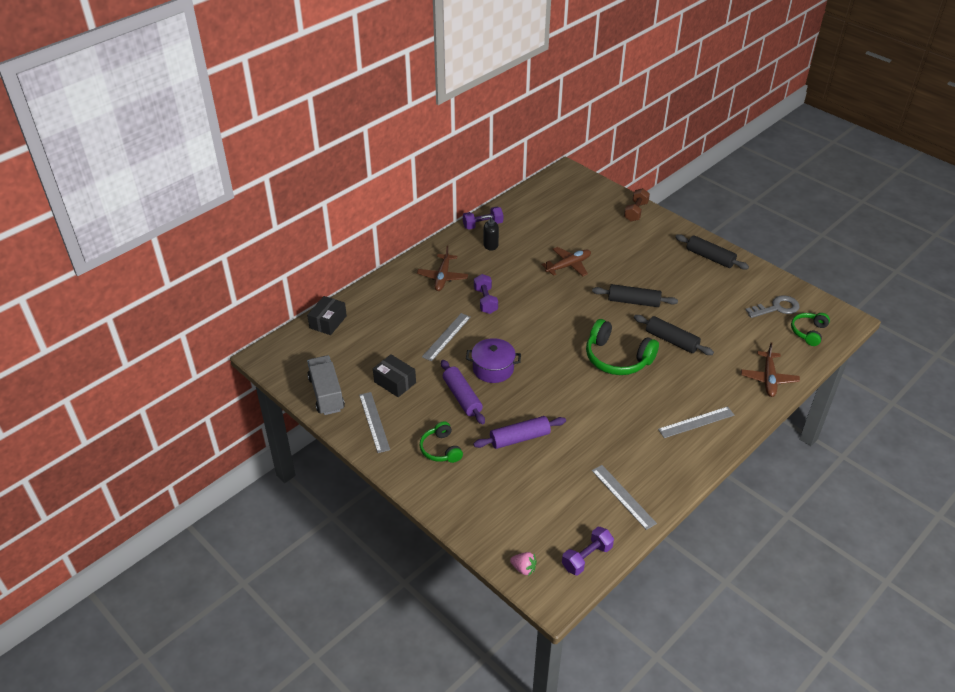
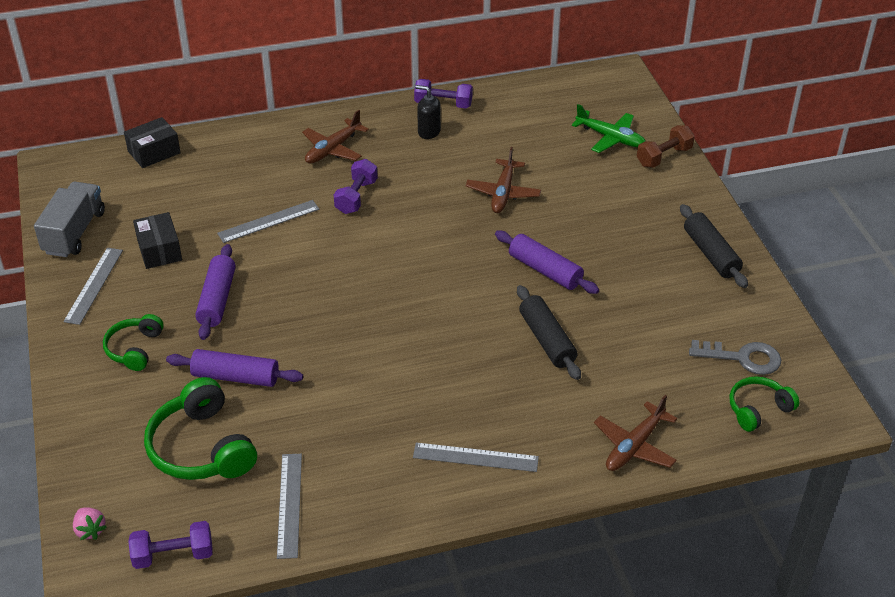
camera: 30 degrees right, 0 degrees up
purple pot [466,338,521,383] -> none
brown plane [542,247,591,276] -> brown plane turned 105 degrees clockwise [466,147,541,213]
green headphones [586,319,659,375] -> green headphones moved to [144,377,257,480]
black rolling pin [592,284,678,307] -> purple rolling pin [495,231,599,294]
none -> green plane [572,104,645,153]

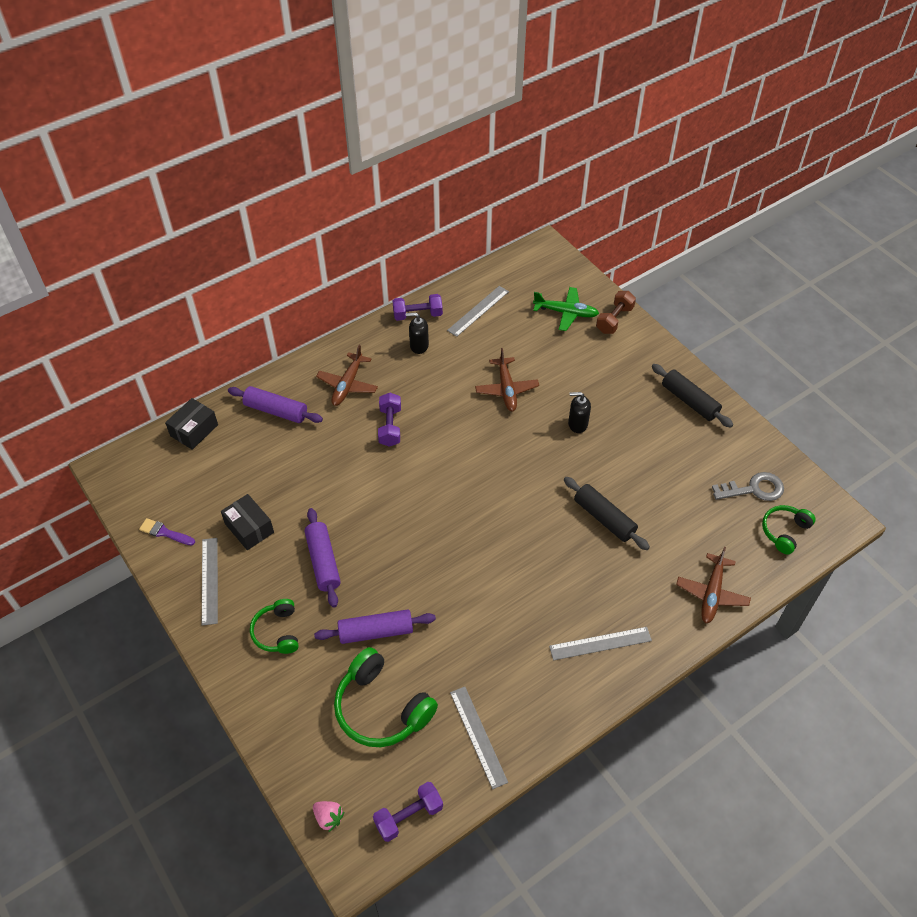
camera: 20 degrees left, 10 degrees up
grey truck [34,182,105,257] -> purple brush [139,518,195,545]
grey ruler [217,200,319,243] -> grey ruler moved to [447,286,509,337]
purple rolling pin [495,231,599,294] -> purple rolling pin moved to [228,386,323,423]
none -> black soap dispenser [568,392,591,433]

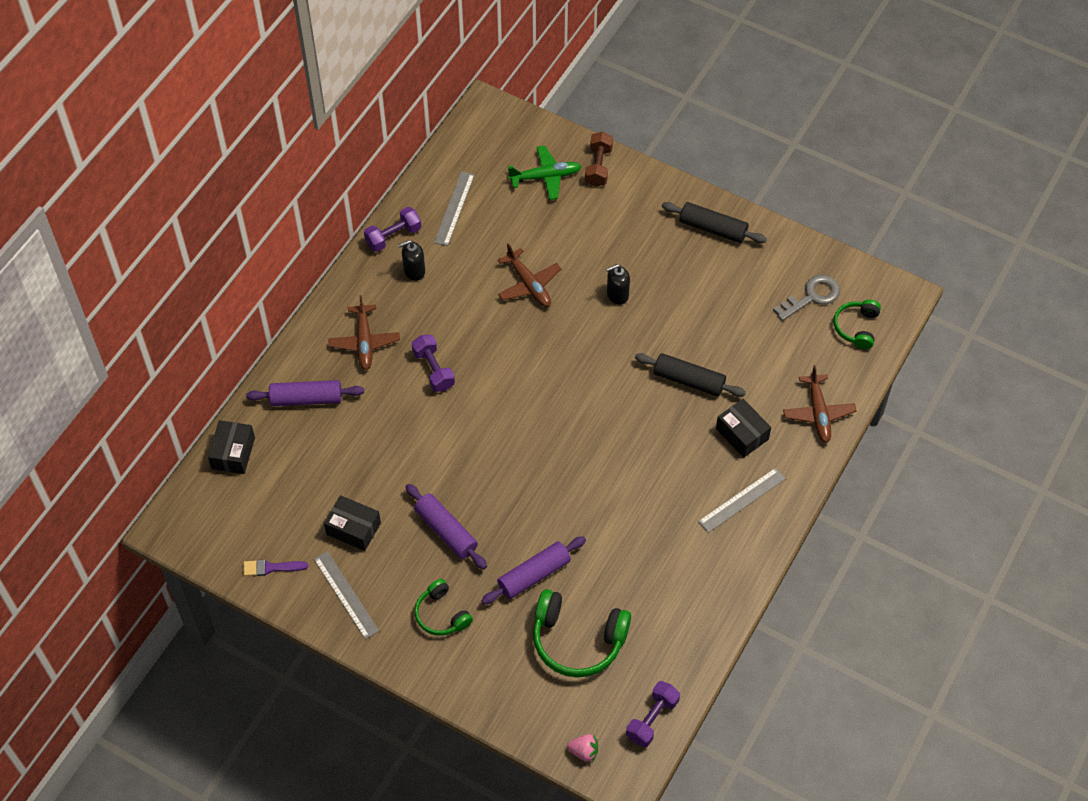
camera: 25 degrees left, 5 degrees up
grey ruler [450,687,508,789] -> none
none -> black box [716,399,771,458]

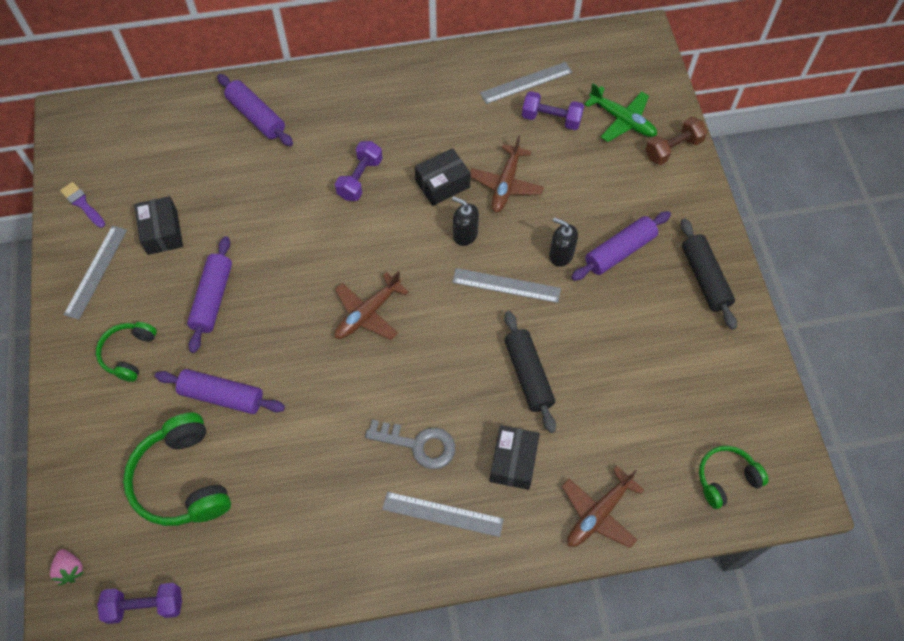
camera: 50 degrees right, 5 degrees up
black box [208,420,255,474] -> black box moved to [415,148,471,206]
brown plane [328,295,400,370] -> brown plane moved to [334,271,409,340]
purple dumbbell [364,207,421,252] -> purple dumbbell moved to [522,91,584,130]
black soap dispenser [398,240,425,281] -> black soap dispenser moved to [452,196,479,246]
grey key [773,275,840,321] -> grey key moved to [365,420,455,469]
none -> grey ruler [452,268,561,303]
none -> purple rolling pin [571,211,671,281]

